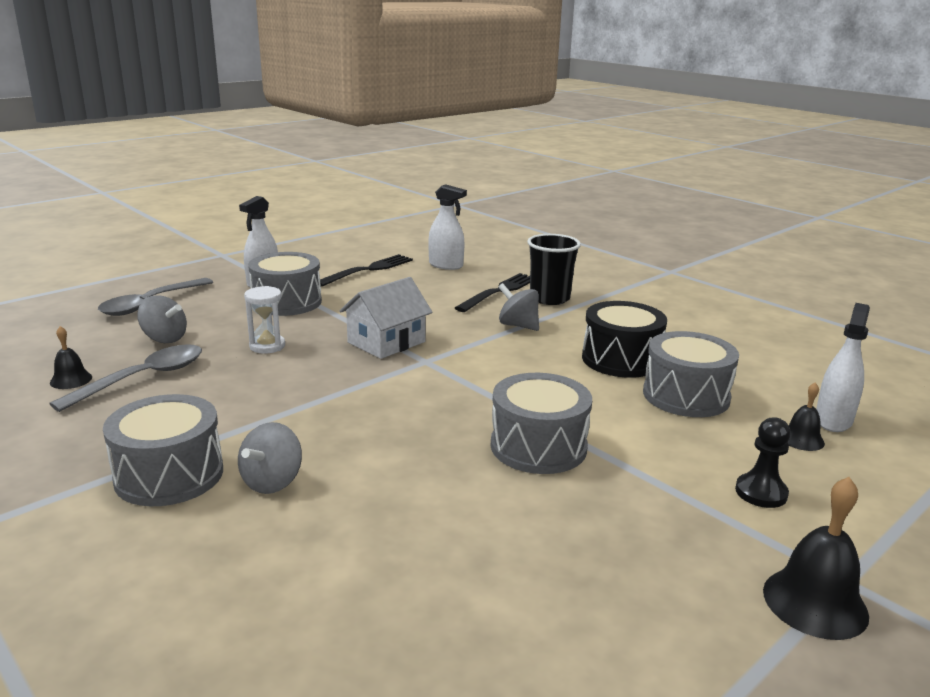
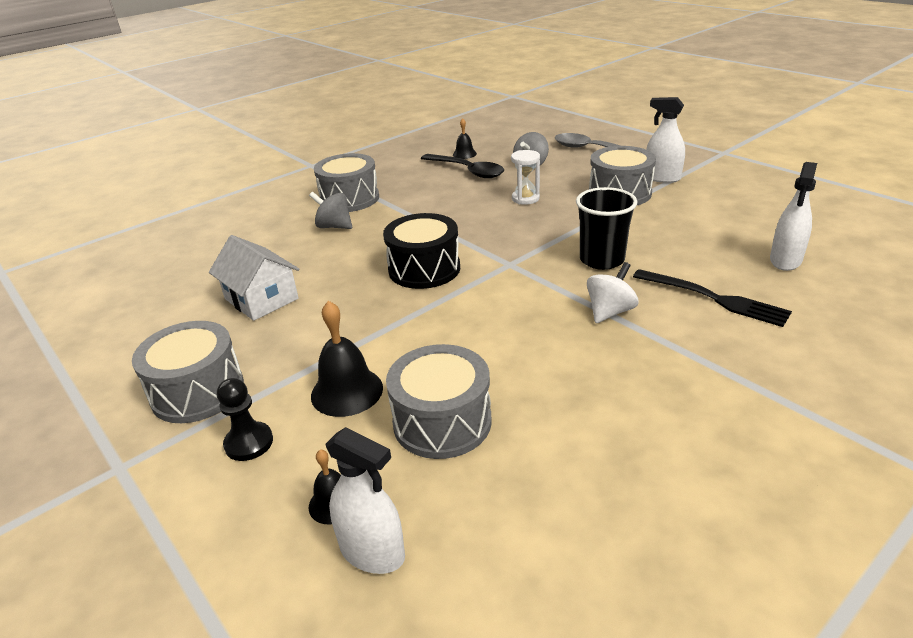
camera: 95 degrees right, 10 degrees up
grey spoon [49,344,202,412] -> black spoon [421,154,504,178]
black fork [318,254,413,287] -> none
white house [340,277,432,359] -> white house moved to [209,235,299,321]
grey drum [491,373,592,474] -> grey drum moved to [132,321,244,423]
grey spinning top [498,283,539,331] -> white spinning top [587,262,639,323]
black cup [527,234,581,305] -> black cup moved to [576,187,637,270]
black drum [582,301,667,378] -> black drum moved to [383,213,460,289]
black bell [763,477,869,640] -> black bell moved to [311,301,383,417]

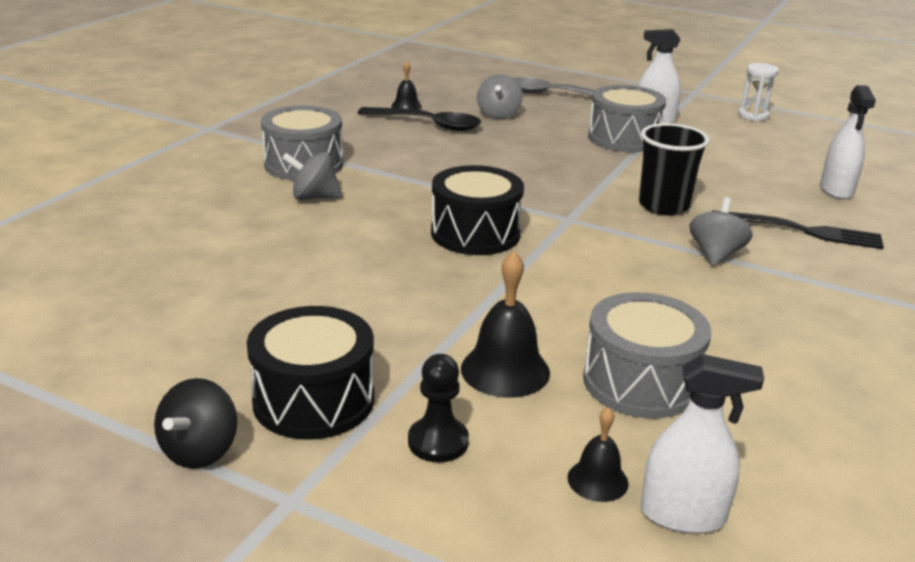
camera: 25 degrees left, 5 degrees down
grey drum [132,321,244,423] -> black drum [247,306,374,439]
white house [209,235,299,321] -> none
white hourglass [511,150,540,205] -> white hourglass moved to [738,63,779,121]
white spinning top [587,262,639,323] -> grey spinning top [689,197,753,266]
none -> black spinning top [154,378,237,469]

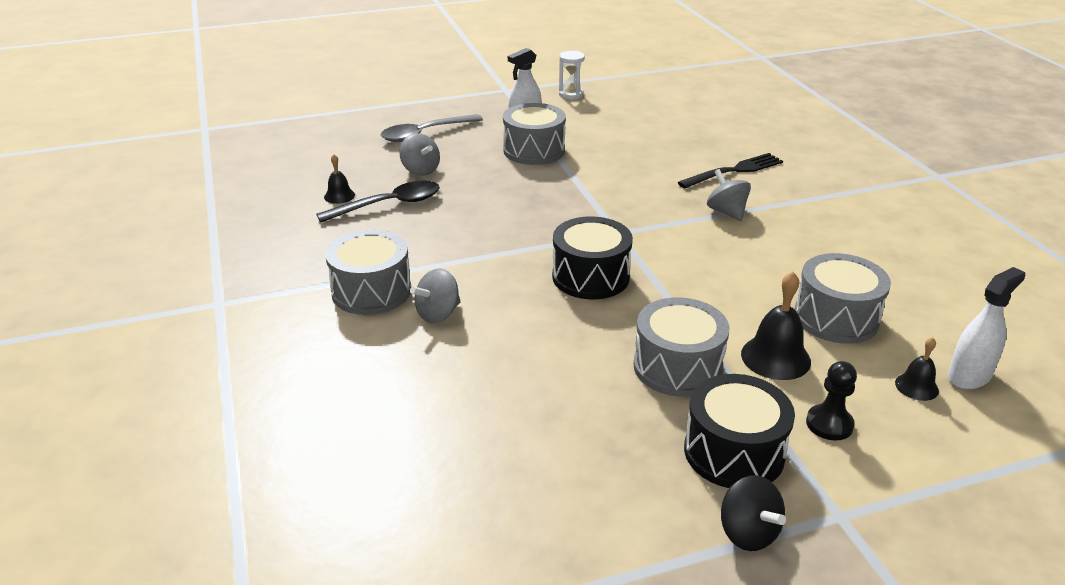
camera: 45 degrees left, 5 degrees up
black cup [639,123,710,215] -> none
white spray bottle [820,85,876,199] -> none
none -> grey drum [633,297,729,397]

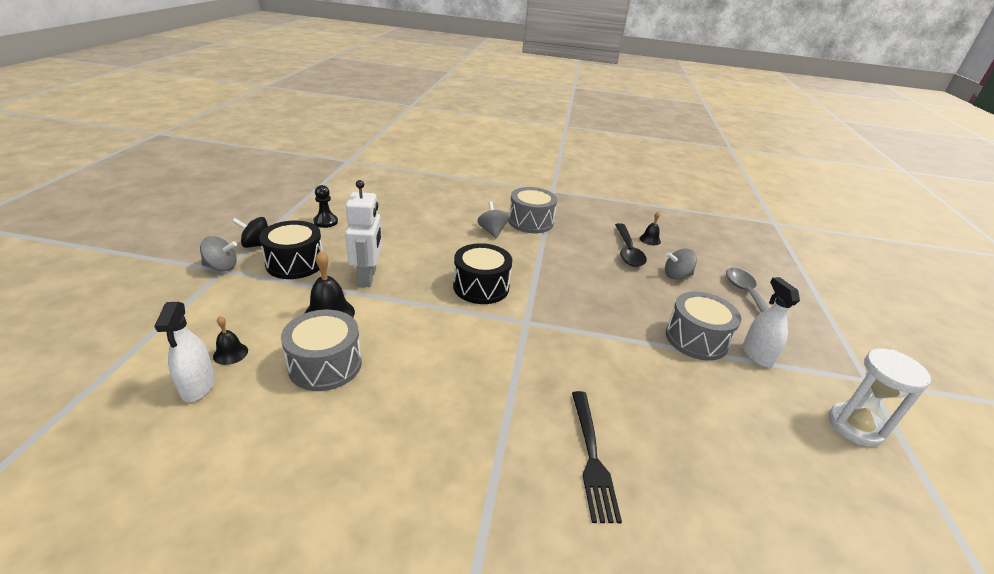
camera: 115 degrees right, 0 degrees up
white hourglass [559,51,585,99] -> white hourglass [829,348,931,447], size x1.54
grey drum [633,297,729,397] -> white robot [345,180,382,287]
grey spinning top [707,169,751,221] -> grey spinning top moved to [200,236,237,272]
black pawn [806,361,857,441] -> black pawn moved to [314,185,338,228]

